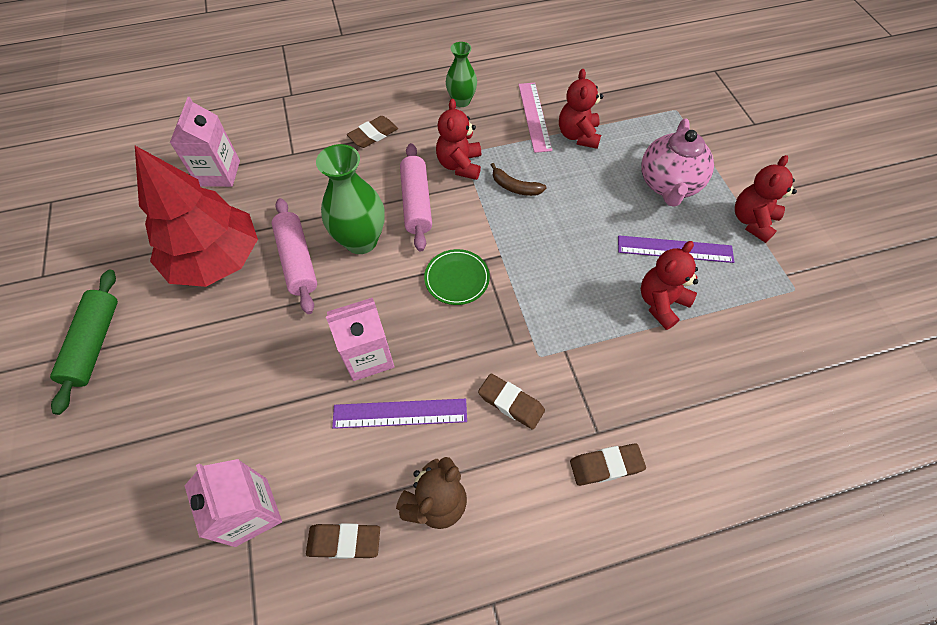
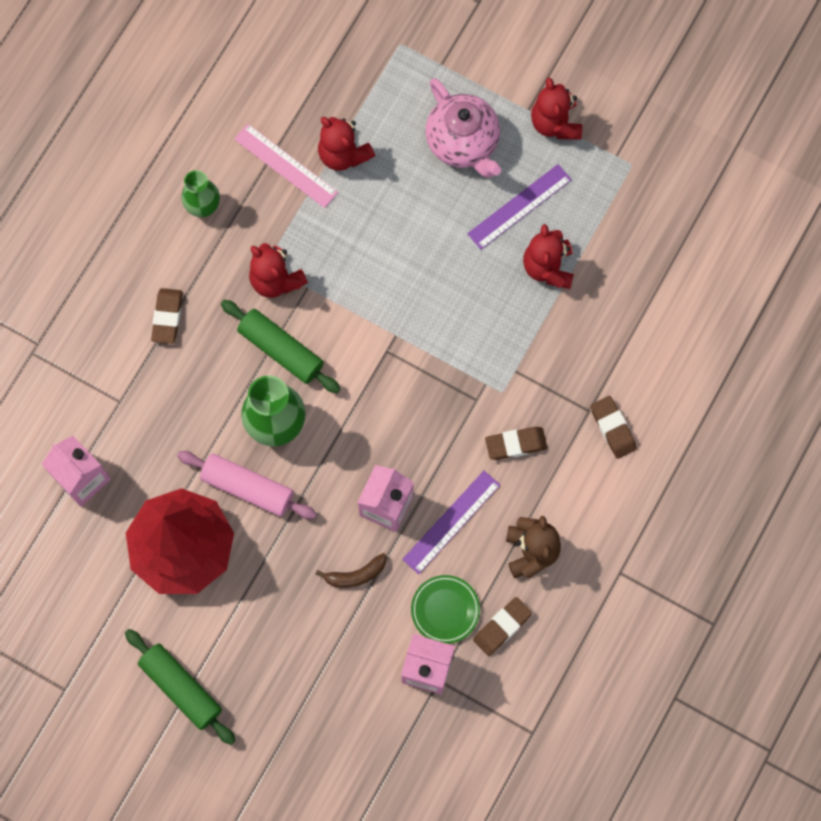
camera: 45 degrees left, 15 degrees up
pink rolling pin [400,143,432,252] -> green rolling pin [221,300,340,393]
green plate [424,249,490,305] -> green plate moved to [411,575,480,644]
brown banana [491,163,547,196] -> brown banana moved to [316,553,386,588]
brown eraser [570,443,646,486] -> brown eraser turned 60 degrees counterclockwise [591,396,637,459]

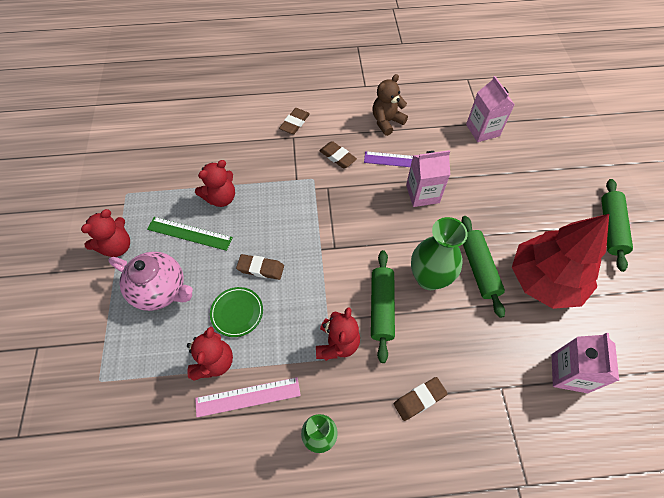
camera: 125 degrees left, 15 degrees down
pink rolling pin [177,451,317,519] -> green rolling pin [461,216,505,318]
pink ruler [234,124,338,208] -> pink ruler turned 75 degrees clockwise [195,377,301,417]
brown banana [316,553,386,588] -> none
green plate [411,575,480,644] -> green plate moved to [210,287,263,337]
pink teapot [426,78,501,178] -> pink teapot turned 90 degrees clockwise [108,252,193,311]
purple ruler [467,164,572,250] -> green ruler [147,217,233,251]
brown eraser [473,597,532,656] -> brown eraser moved to [236,254,284,280]

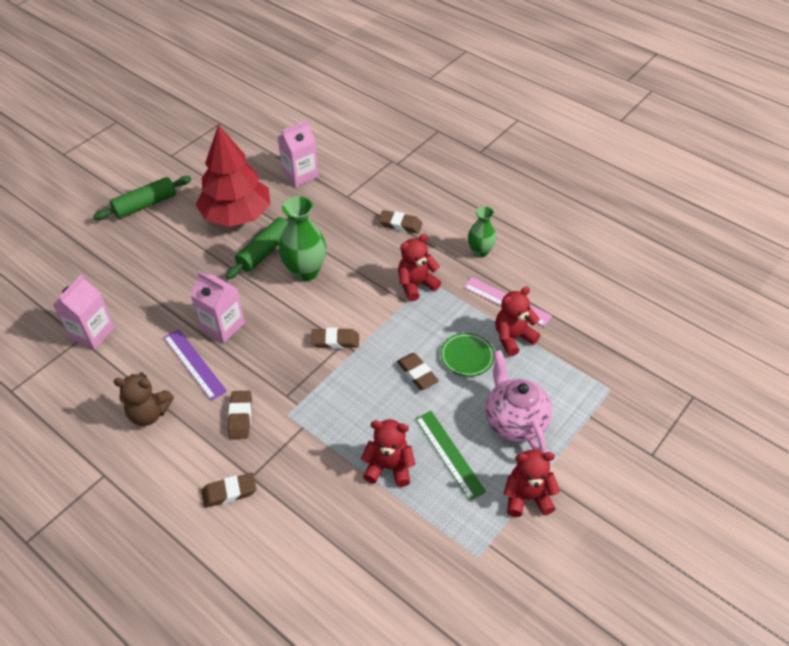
camera: 135 degrees left, 10 degrees down
green rolling pin [371,250,395,363] -> none
none -> brown eraser [311,328,359,349]

